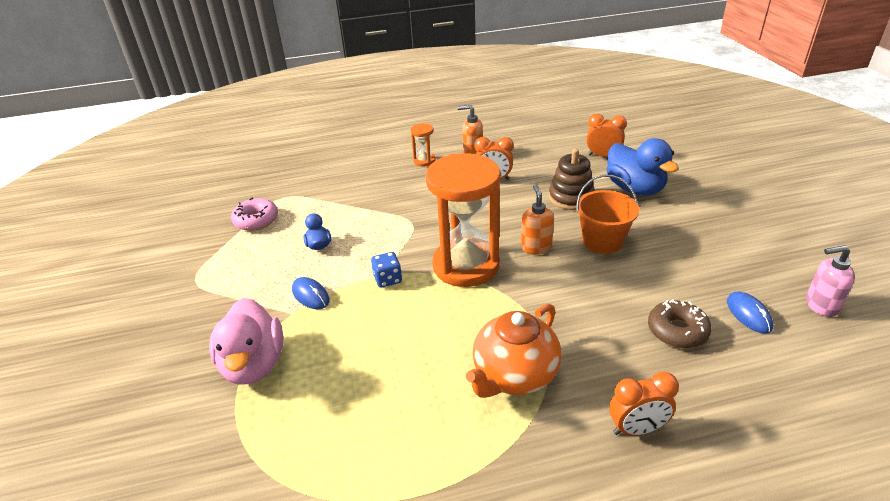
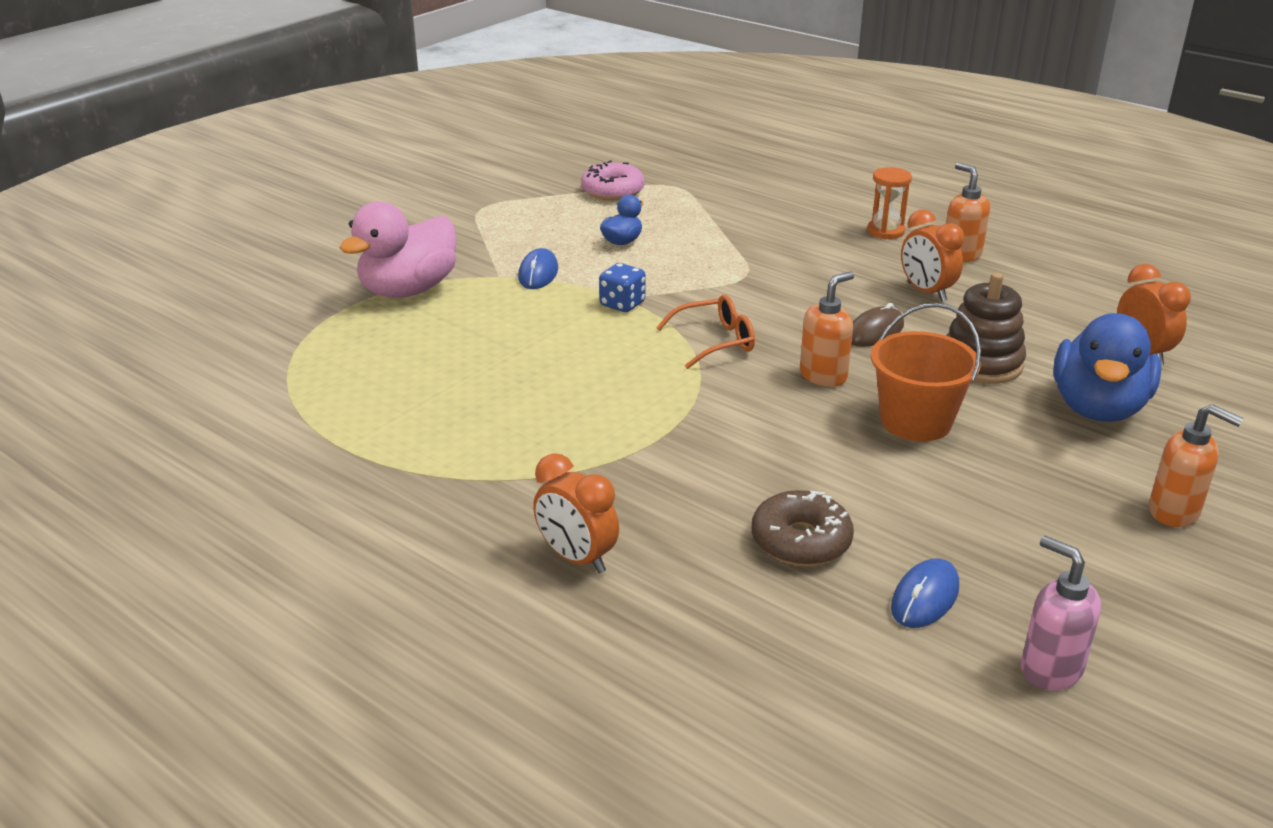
camera: 50 degrees right, 5 degrees down
orange hourglass [426,154,500,287] -> orange glasses [656,295,755,369]
orange teapot [466,303,561,398] -> none
none -> brown mouse [851,303,904,347]
none -> orange soap dispenser [1149,404,1243,527]

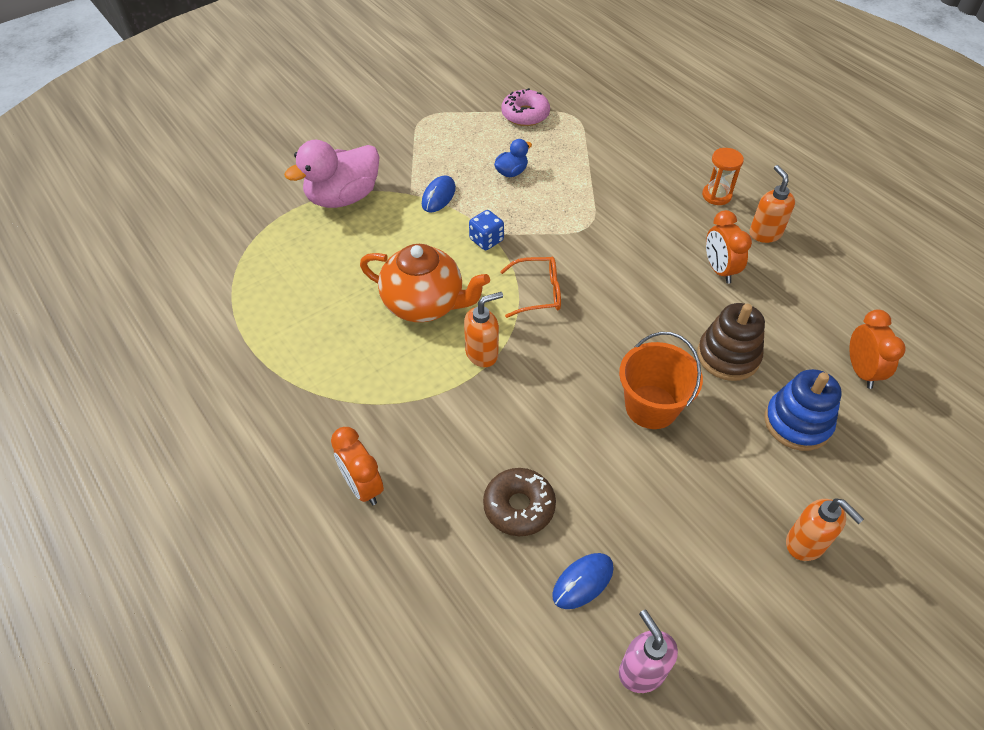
camera: 15 degrees right, 20 degrees up
orange soap dispenser [800,272,854,387] -> orange soap dispenser moved to [464,292,503,367]
brown mouse [851,303,904,347] -> none
blue duck [1053,313,1161,422] -> blue stacking toy [764,369,842,451]
none -> orange teapot [360,244,490,322]

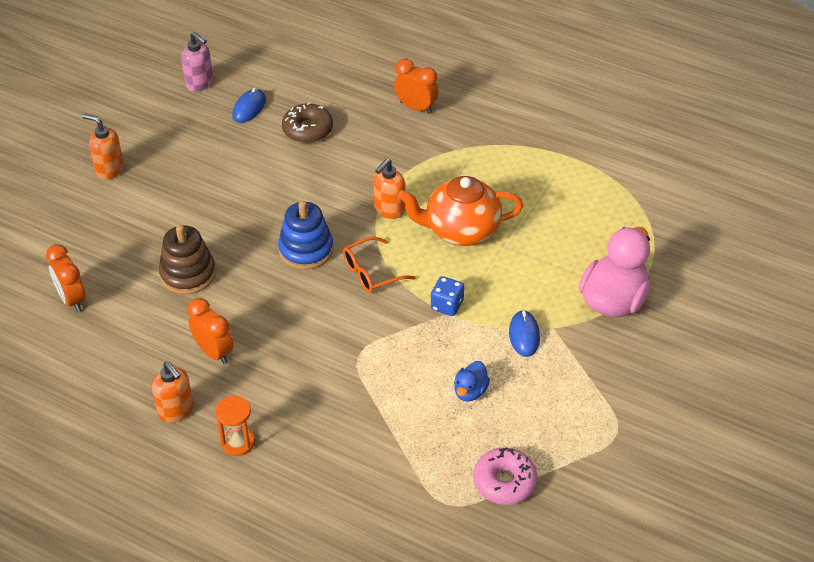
camera: 155 degrees right, 5 degrees down
orange bucket [619,332,703,429] -> none
blue stacking toy [764,369,842,451] -> blue stacking toy moved to [278,201,334,270]

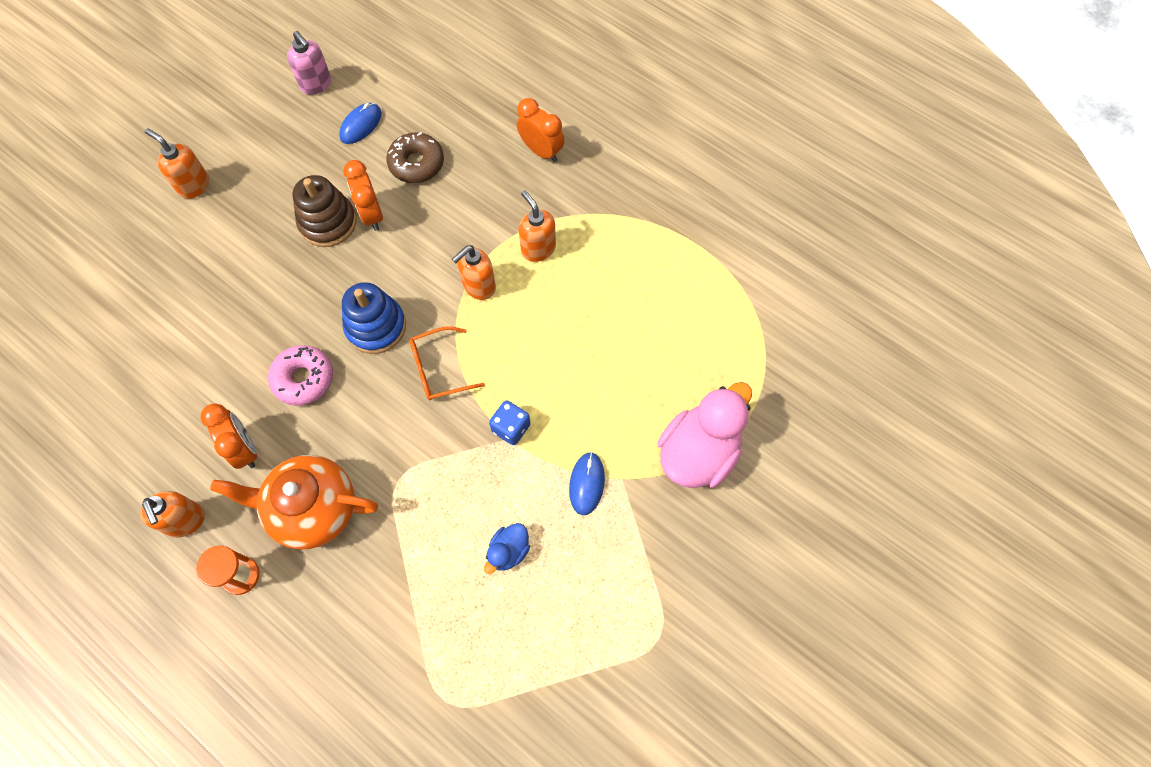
camera: 10 degrees right, 20 degrees up
orange clock [46,244,86,312] -> orange clock moved to [343,160,383,231]
brown stacking toy [159,225,216,294] -> brown stacking toy moved to [292,175,357,247]
orange teapot [398,176,523,246] -> orange teapot moved to [210,455,378,549]
pink donut [473,447,537,505] -> pink donut moved to [268,345,333,406]
none -> orange soap dispenser [519,190,556,262]

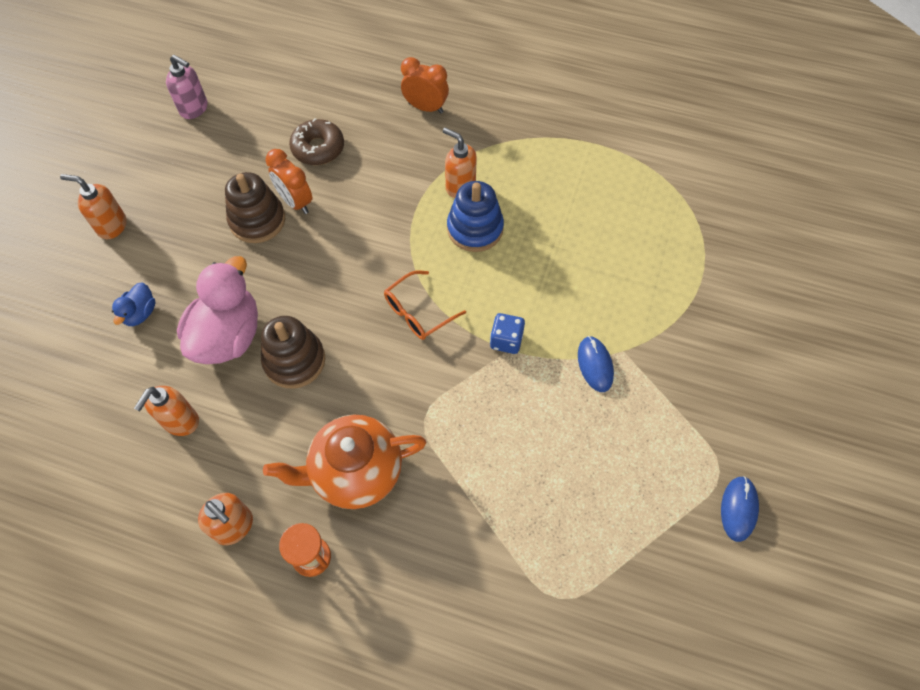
camera: 20 degrees left, 5 degrees down
orange clock [201,403,257,469] -> none
pink donut [268,345,333,406] -> brown stacking toy [261,316,325,389]
blue mouse [339,103,382,144] -> blue mouse moved to [721,476,759,542]
blue stacking toy [342,282,406,354] -> blue stacking toy moved to [447,181,504,252]
orange soap dispenser [452,245,496,300] -> orange soap dispenser moved to [134,386,199,436]
blue duck [484,523,530,574] -> blue duck moved to [112,283,156,326]
pink duck [658,382,752,488] -> pink duck moved to [177,256,258,364]

